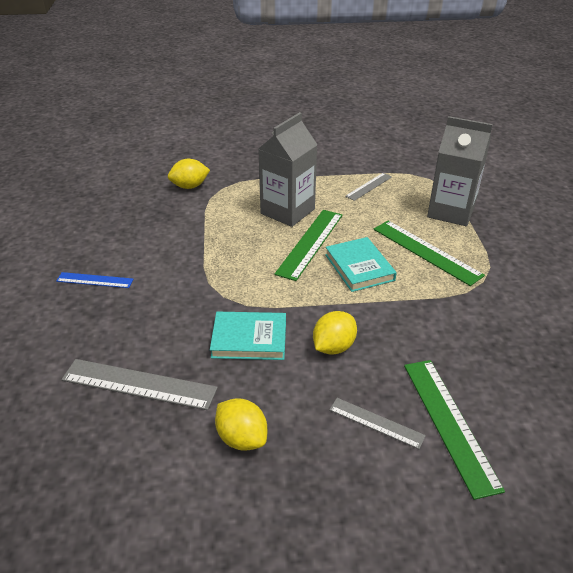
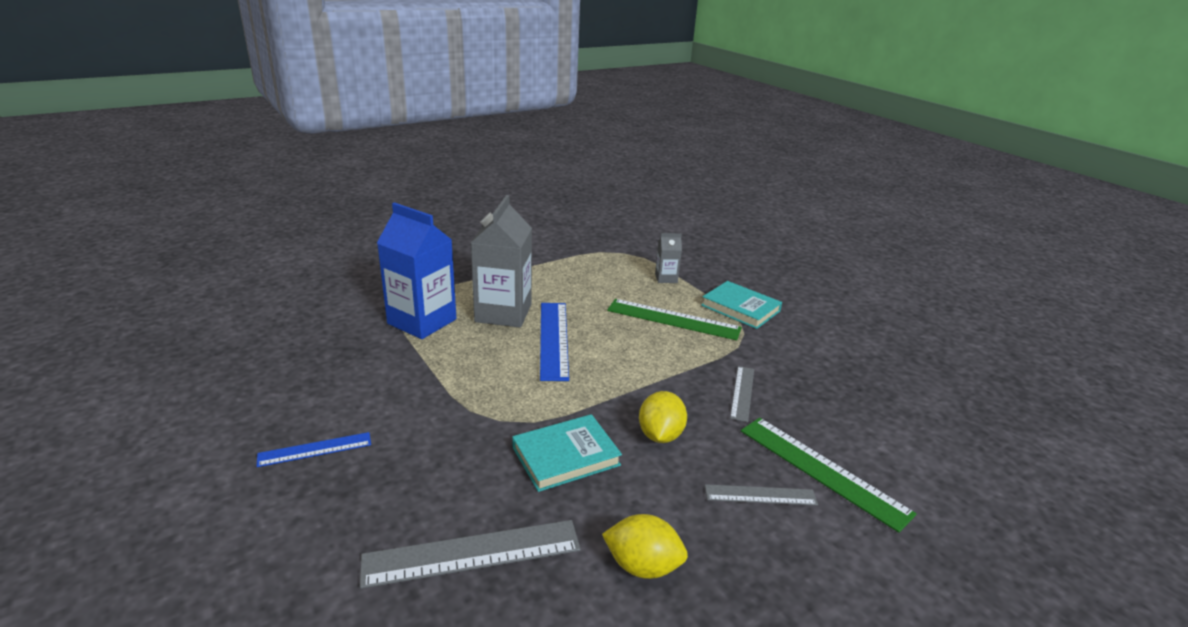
camera: 30 degrees left, 10 degrees down
yellow lemon [168,159,210,189] -> none
green ruler [274,210,343,281] -> blue ruler [540,303,569,381]
turquoise book [325,237,397,292] -> turquoise book moved to [701,281,782,329]
grey ruler [345,173,392,201] -> grey ruler moved to [730,366,754,422]
grey carton [427,116,493,226] -> grey carton [655,233,682,283], size x0.47
none -> blue carton [377,202,456,339]

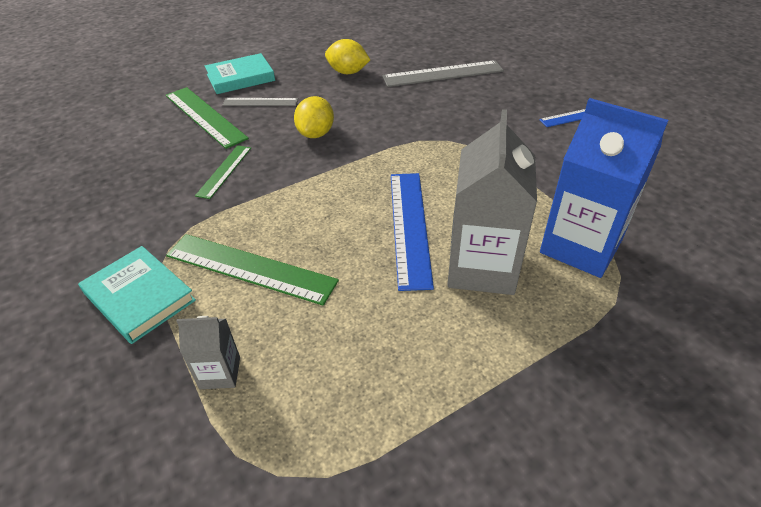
camera: 175 degrees left, 15 degrees up
turquoise book [512,414,622,492] -> turquoise book moved to [205,53,275,94]
grey ruler [730,366,754,422] -> green ruler [195,145,251,199]

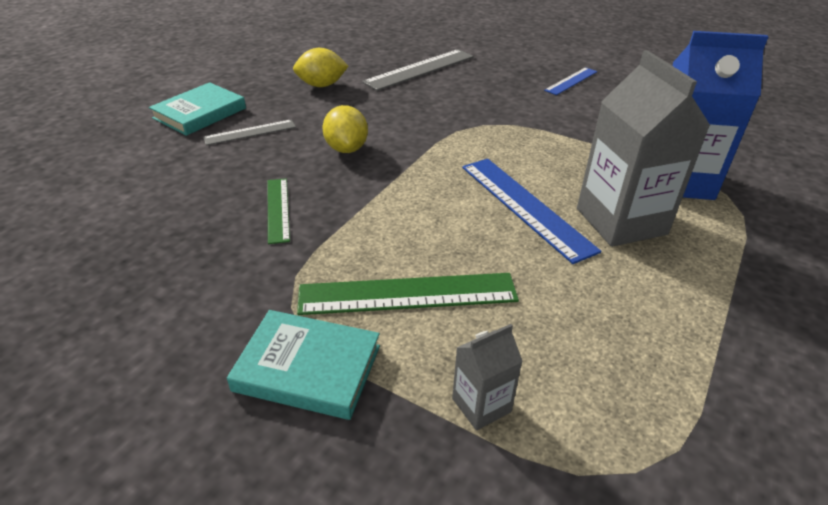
camera: 30 degrees left, 5 degrees down
green ruler [166,87,249,149] -> none

